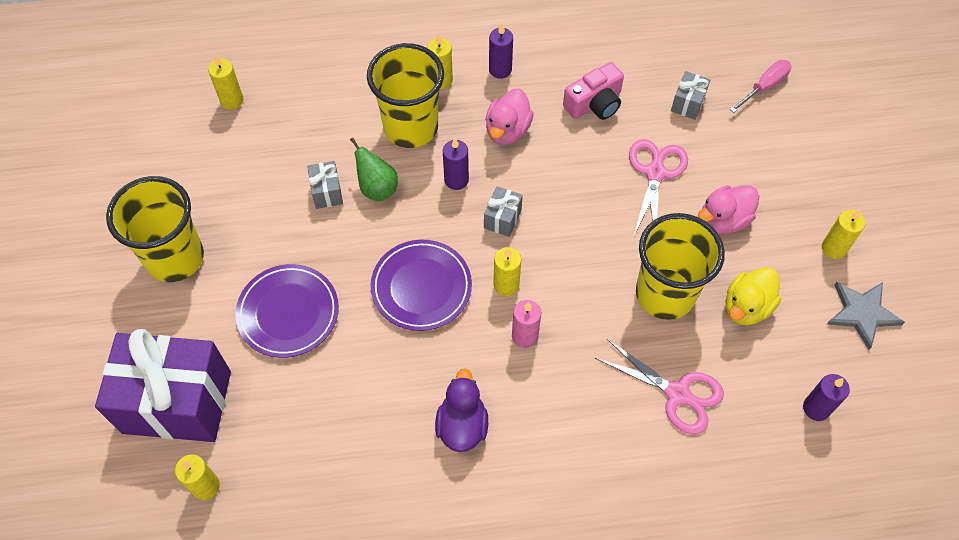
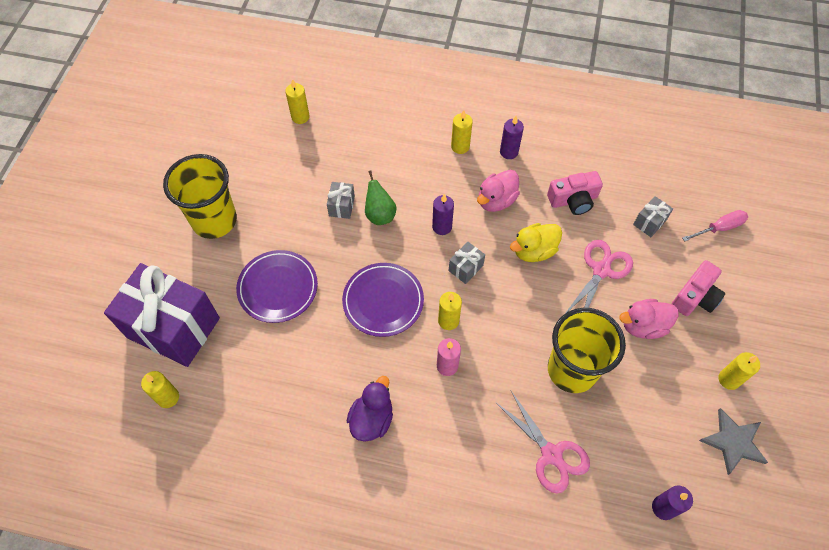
camera: 20 degrees right, 0 degrees up
yellow cup [367,43,444,148] -> none
yellow duck [726,267,781,325] -> yellow duck moved to [510,223,562,262]
none -> pink camera [672,260,725,316]

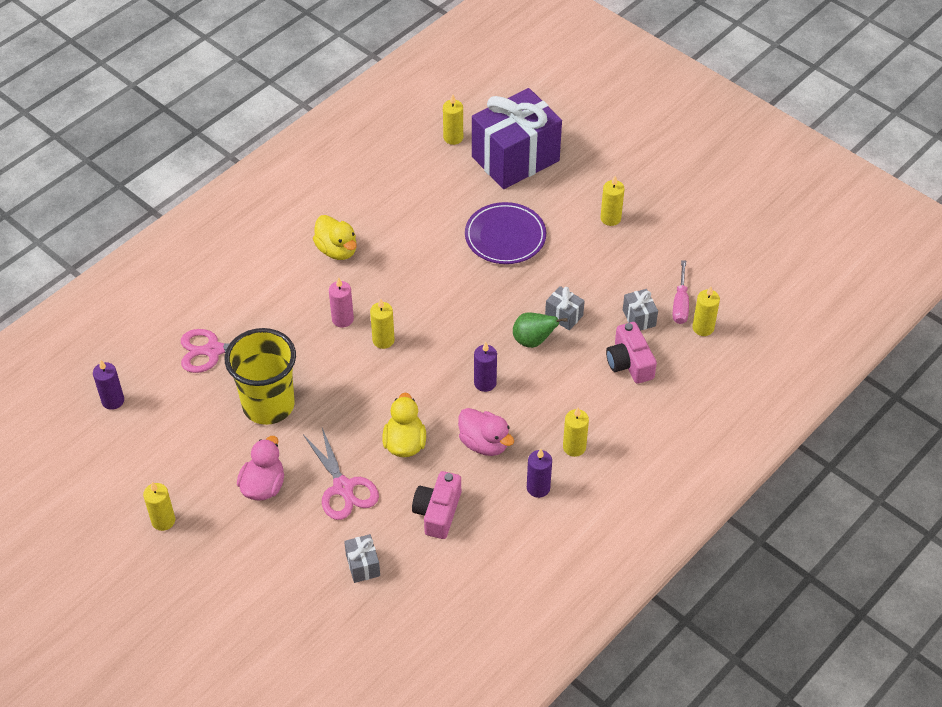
camera: 120 degrees right, 10 degrees down
yellow cup [163,154,237,239] -> yellow candle [600,176,625,226]
purple plate [342,263,424,337] -> none
purple duck [347,376,393,442] -> yellow duck [313,215,357,260]
grey gift [449,242,485,284] -> grey gift moved to [623,289,658,331]
pink duck [477,170,520,212] -> pink duck turned 150 degrees clockwise [458,408,514,456]
pink camera [672,260,725,316] -> pink camera moved to [606,322,657,384]
pink screwdriver [682,210,748,242] -> pink screwdriver moved to [673,260,689,324]
grey star [699,408,768,475] -> none

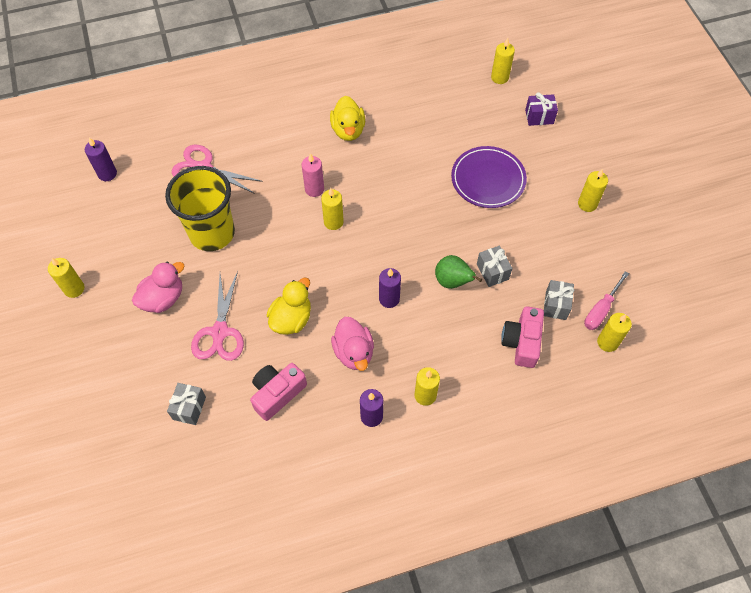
camera: 30 degrees right, 10 degrees up
purple gift [472,88,562,189] -> purple gift [525,92,558,126], size x0.40

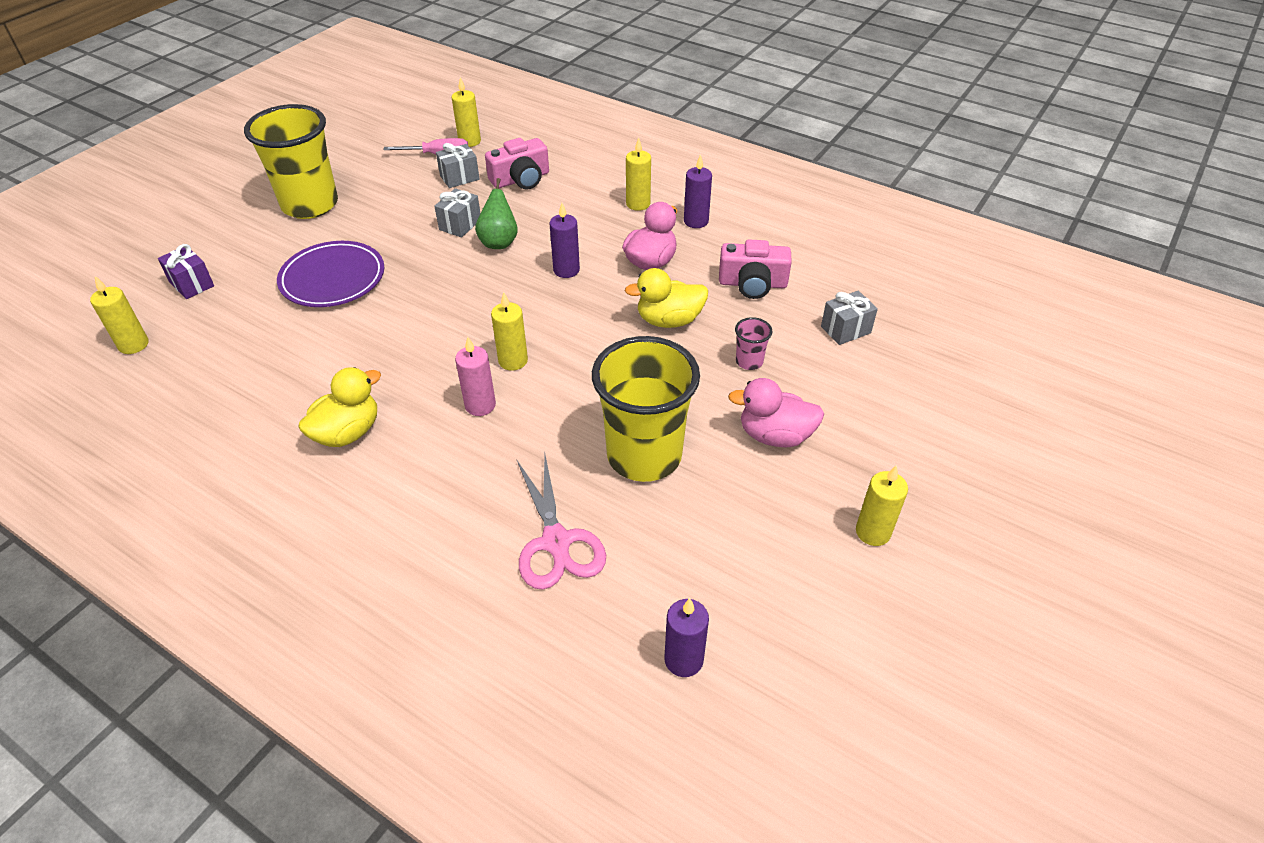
camera: 130 degrees left, 15 degrees down
pink scissors [191,271,244,361] -> pink cup [735,317,772,370]
yellow candle [578,169,608,212] -> yellow cup [244,104,338,219]

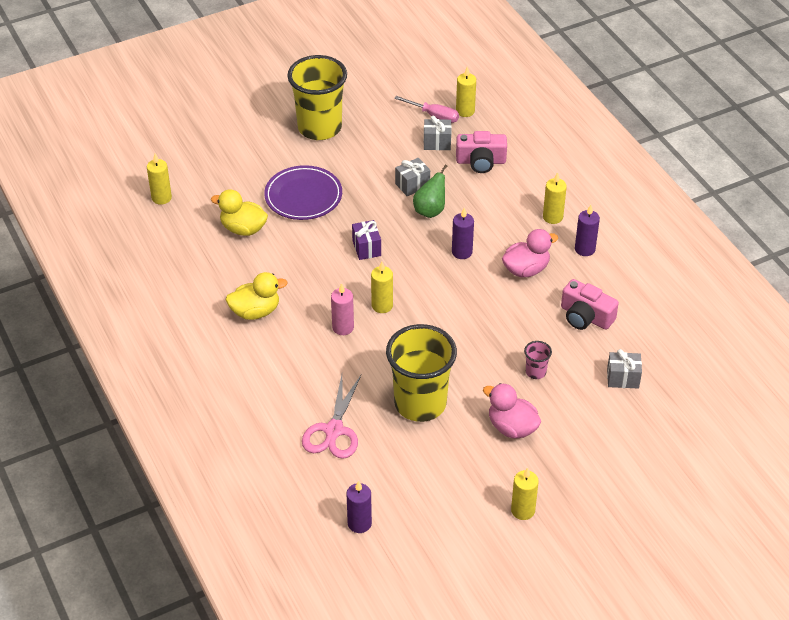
camera: 30 degrees right, 0 degrees up
purple gift [158,244,214,299] -> purple gift moved to [352,220,381,260]
yellow duck [625,268,708,328] -> yellow duck moved to [211,189,268,236]

